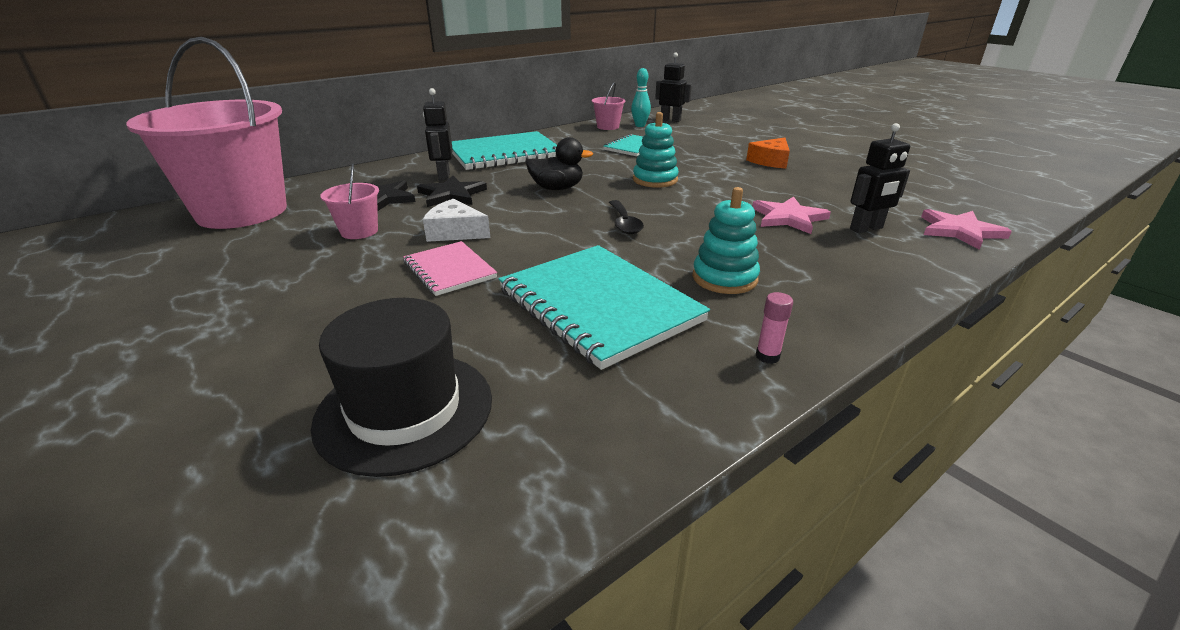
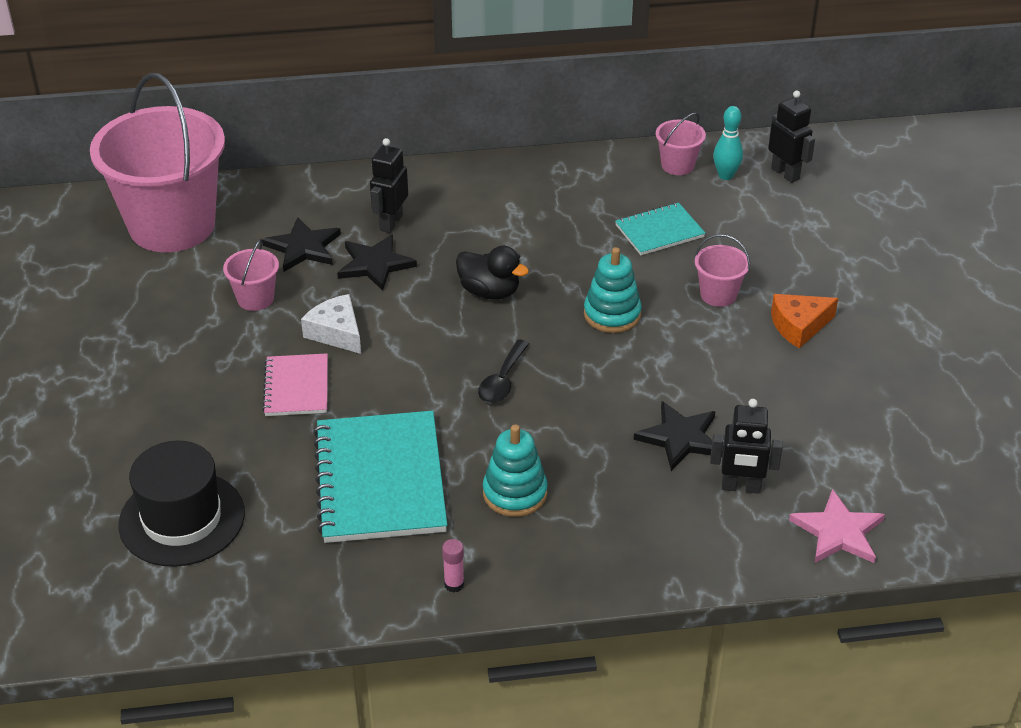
camera: 30 degrees right, 10 degrees up
turquoise notebook [452,131,557,170] -> none
pink star [752,196,831,234] -> black star [634,401,723,471]
none -> pink bucket [695,234,750,307]

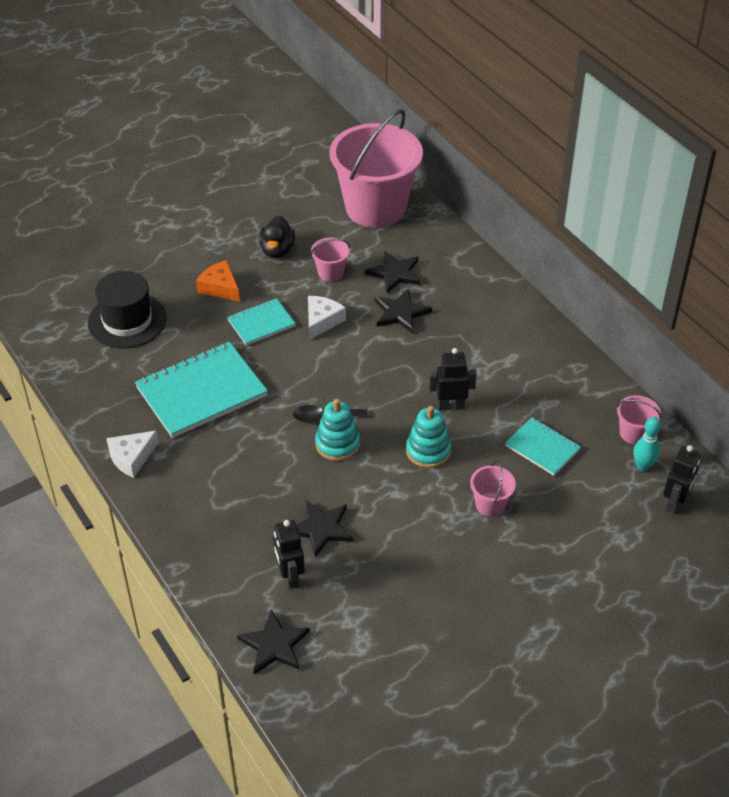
camera: 65 degrees right, 5 degrees up
pink notebook [262,353,328,416] -> turquoise notebook [227,298,296,345]
black robot [370,138,408,233] -> black robot moved to [429,348,477,411]
pink glue stick [442,539,464,592] -> white cheese [106,430,159,478]
black duck [456,245,529,300] -> black duck moved to [259,216,295,258]
turquoise stacking toy [483,425,548,517] -> turquoise stacking toy moved to [315,399,360,461]
orange cheese [771,294,838,348] -> orange cheese moved to [196,260,240,301]
pink star [789,489,885,563] -> black star [237,609,310,674]

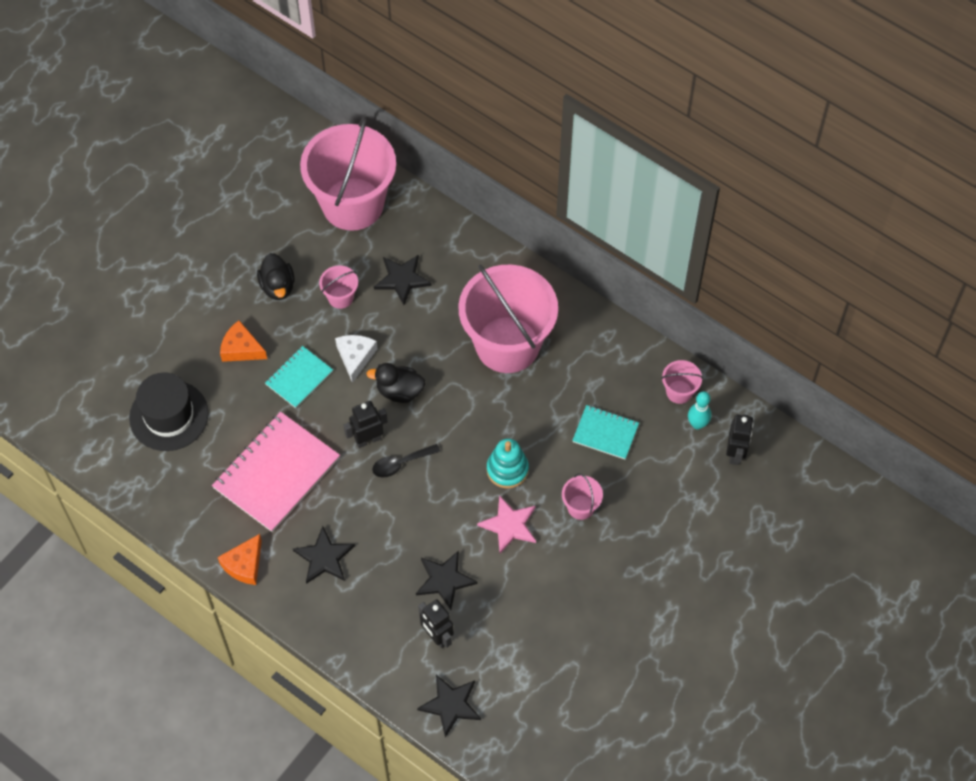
camera: 20 degrees left, 15 degrees up
white cheese [106,430,159,478] -> orange cheese [218,534,262,585]
turquoise notebook [135,342,268,438] -> pink notebook [212,412,340,532]
turquoise stacking toy [315,399,360,461] -> none
black star [375,288,432,334] -> black star moved to [293,526,355,584]
black robot [429,348,477,411] -> black robot moved to [344,401,388,448]
none -> black duck [367,363,425,403]
none -> pink bucket [458,265,558,373]
none -> pink star [477,495,536,553]

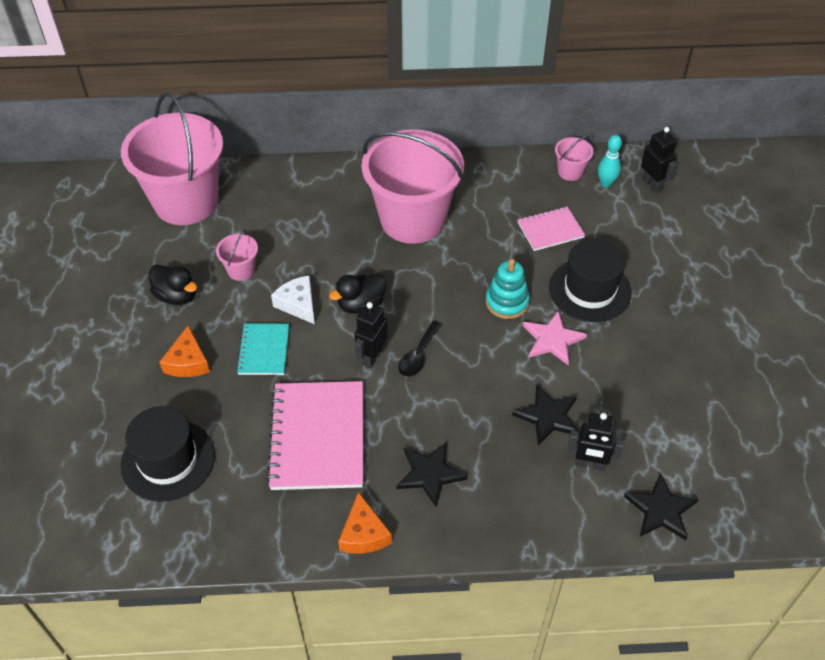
camera: 40 degrees left, 10 degrees down
orange cheese [220,321,267,362] -> orange cheese turned 75 degrees counterclockwise [160,325,210,377]
black star [374,255,432,305] -> none
pink bucket [562,473,603,520] -> black hat [549,239,632,322]
turquoise notebook [572,405,639,459] -> pink notebook [518,206,585,251]

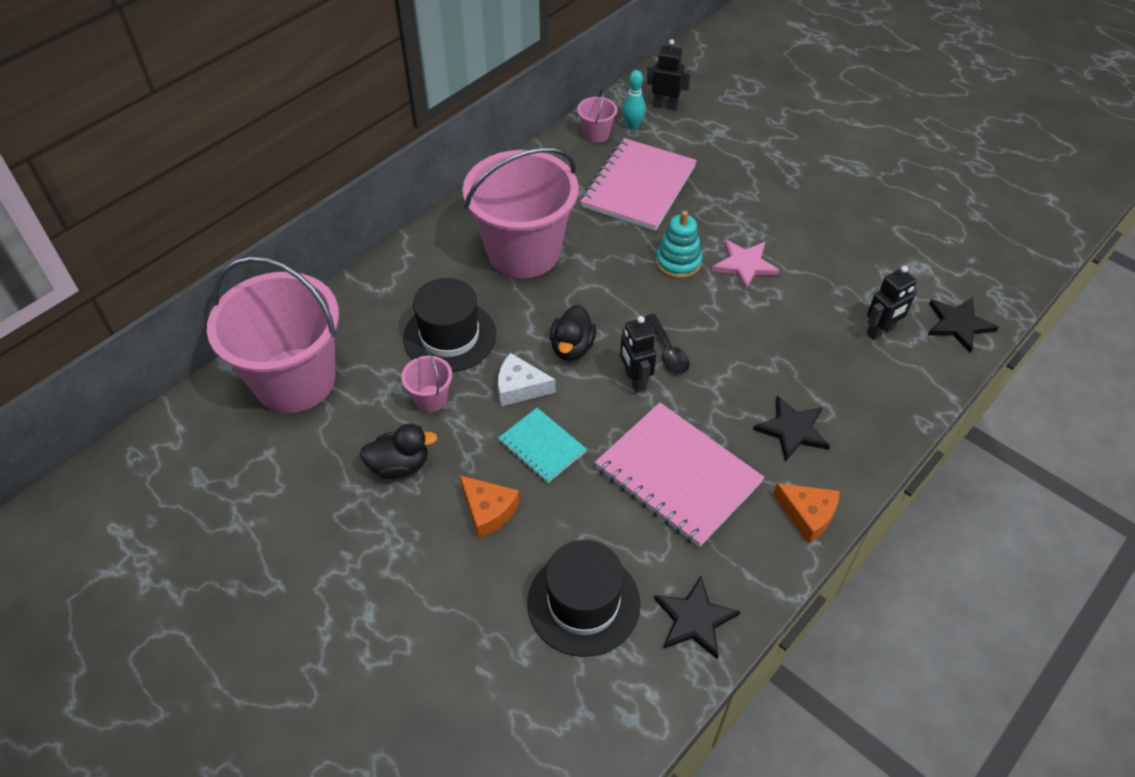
camera: 45 degrees left, 0 degrees up
black star [512,385,579,445] -> black star moved to [654,576,741,659]
pink notebook [518,206,585,251] -> pink notebook [580,138,697,231], size x1.84
black hat [549,239,632,322] -> black hat moved to [403,278,496,372]

